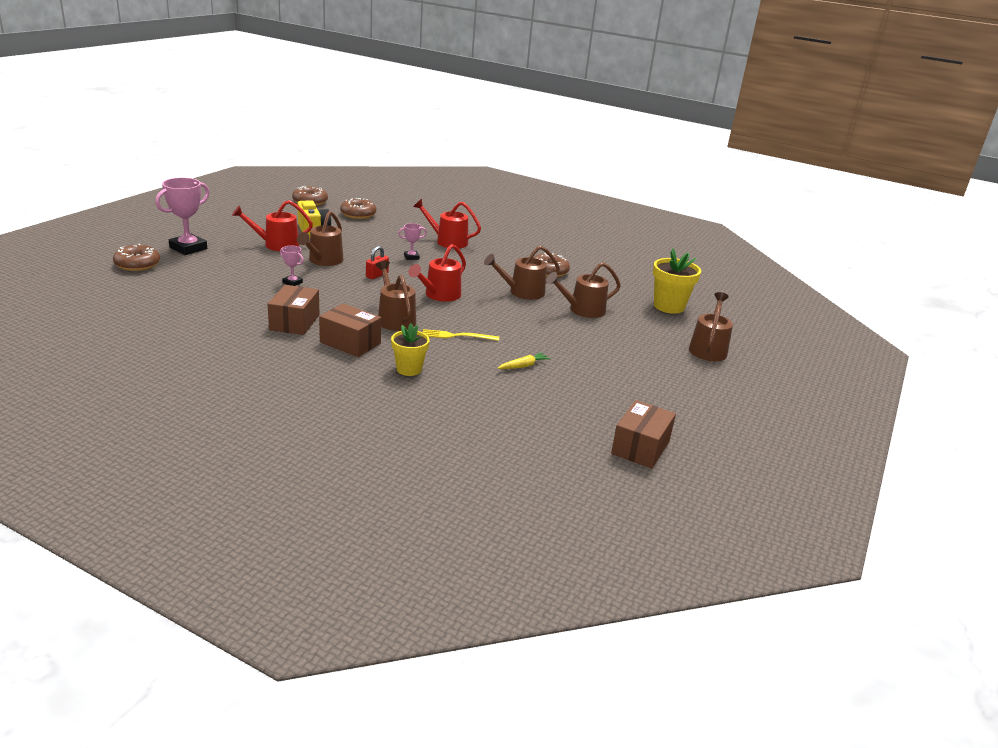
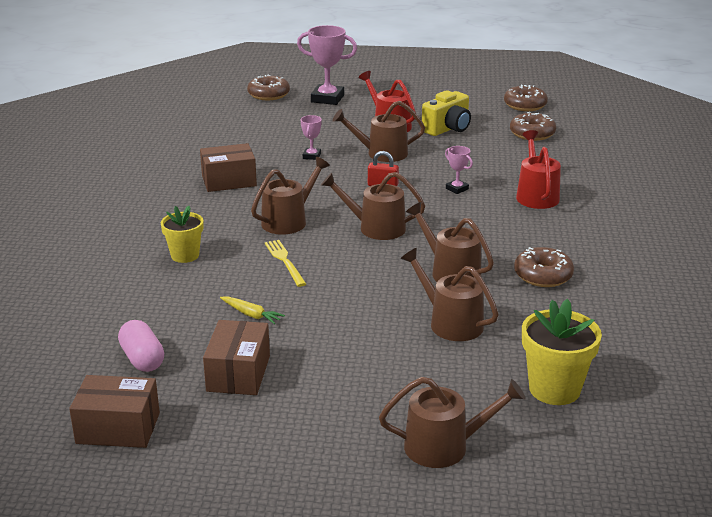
camera: 70 degrees right, 0 degrees up
brown box [319,303,381,357] -> brown box moved to [203,320,270,395]
red watering can [408,244,466,302] -> brown watering can [321,172,425,240]
none -> pink capsule [118,320,164,372]

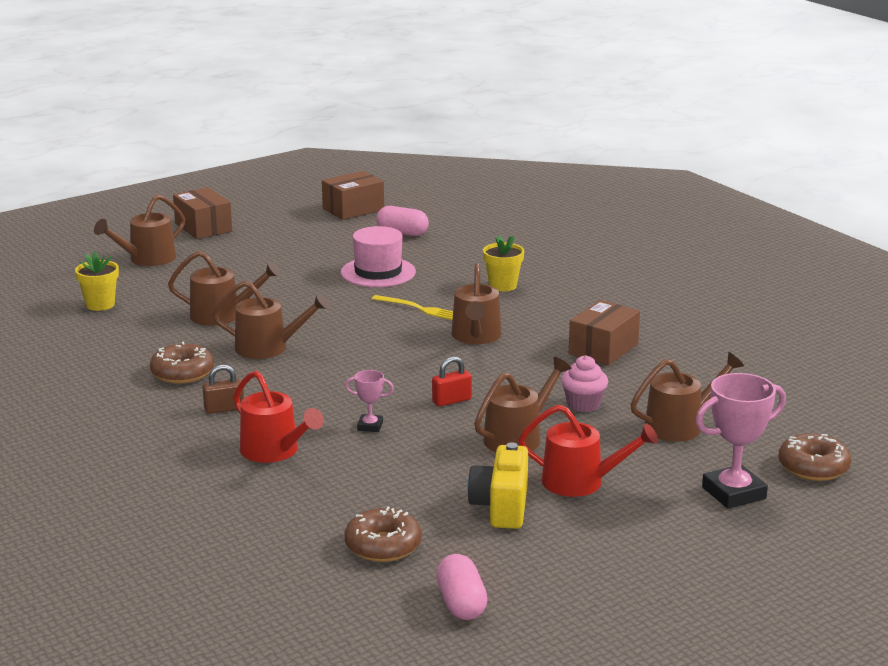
camera: 140 degrees right, 5 degrees down
brown box [203,320,270,395] -> brown box moved to [173,187,232,239]
yellow carrot [220,296,285,324] -> pink hat [341,226,416,287]
pink trophy [300,115,322,160] -> pink cupcake [561,355,608,412]
brown watering can [321,172,425,240] -> brown watering can moved to [631,352,744,442]
brown donut [504,85,548,111] -> pink capsule [436,554,487,620]
yellow flower pot [522,299,602,405] -> yellow flower pot [75,251,119,311], size x0.66
none -> brown padlock [203,364,244,414]

